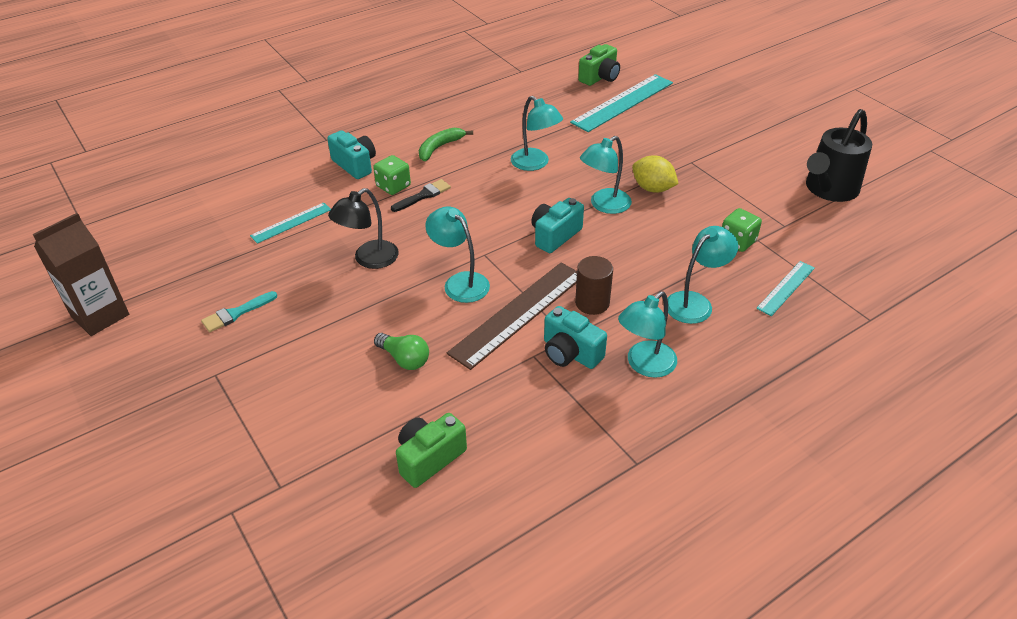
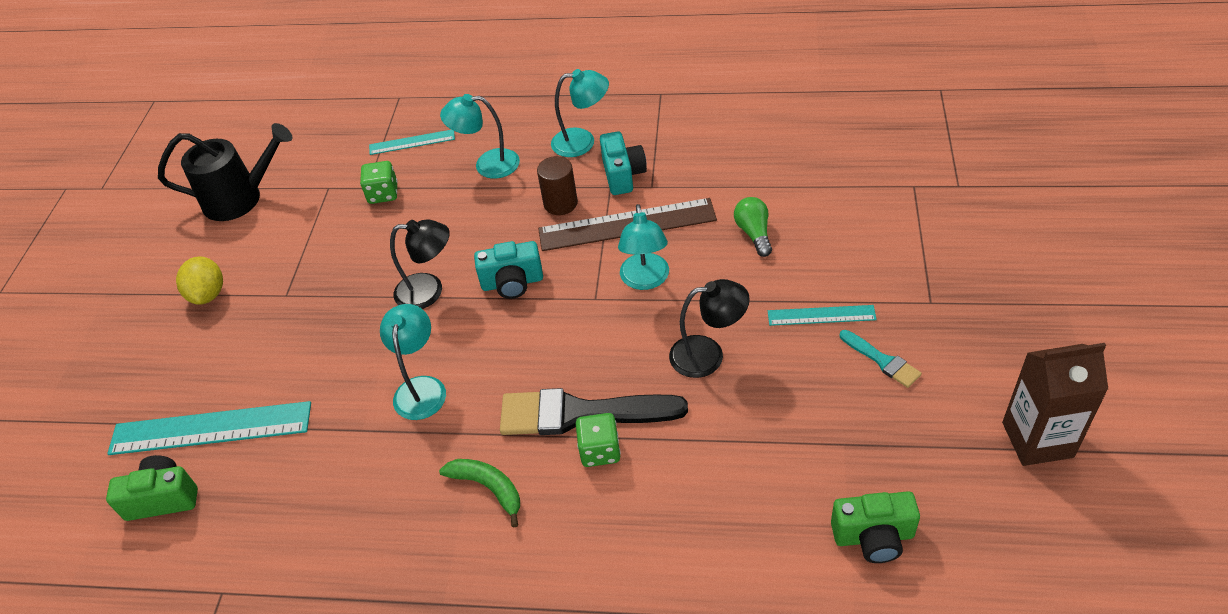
camera: 135 degrees left, 5 degrees up
turquoise brush [201,291,277,332] -> turquoise brush turned 45 degrees clockwise [840,330,922,388]
turquoise ruler [250,202,331,244] -> turquoise ruler moved to [768,305,877,326]
turquoise camera [327,130,376,179] -> none
black brush [391,179,451,212] -> black brush [500,388,688,435], size x2.03
green camera [396,413,467,488] -> green camera moved to [831,491,920,563]
green banana [419,128,473,161] -> green banana turned 135 degrees counterclockwise [439,459,520,528]
turquoise lamp [580,136,632,214] -> black lamp [390,219,450,309]
yellow lemon [632,155,679,193] -> yellow lemon moved to [176,256,223,305]

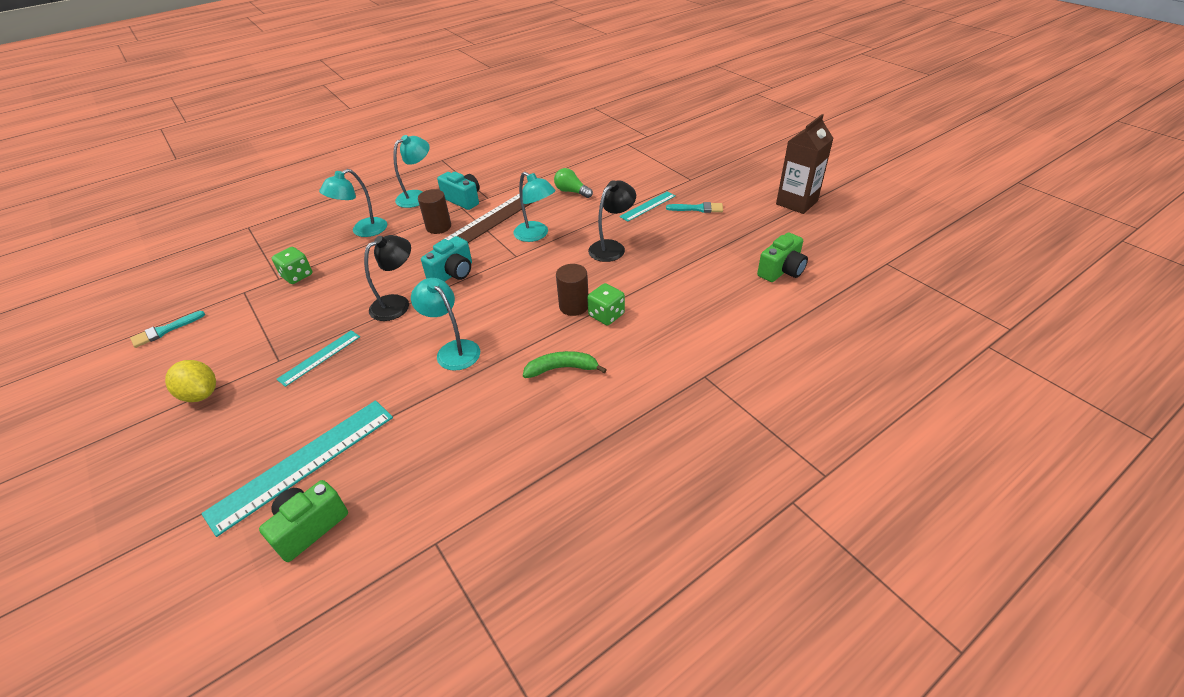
camera: 45 degrees left, 5 degrees down
black watering can [158,123,292,221] -> turquoise brush [130,311,205,348]
turquoise ruler [369,130,455,155] -> turquoise ruler moved to [277,330,360,387]
black brush [500,388,688,435] -> brown cylinder [556,264,589,316]

